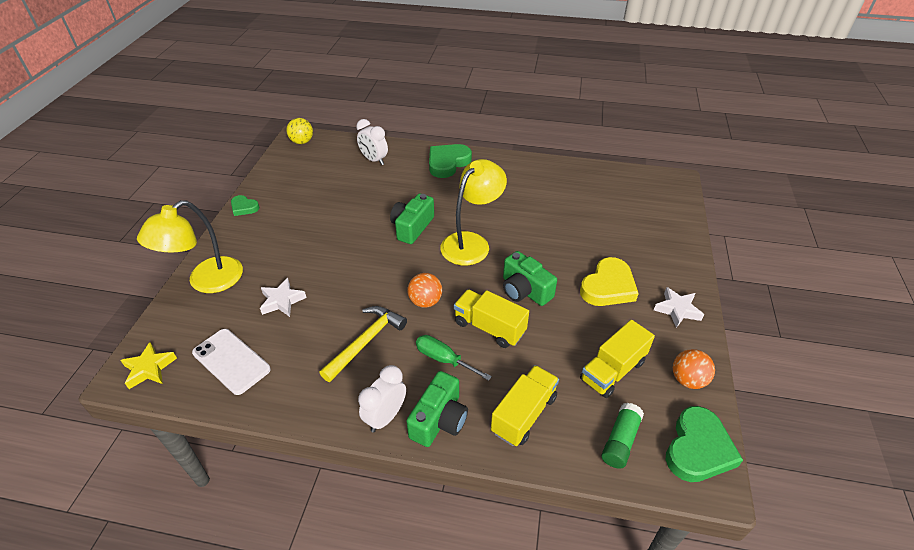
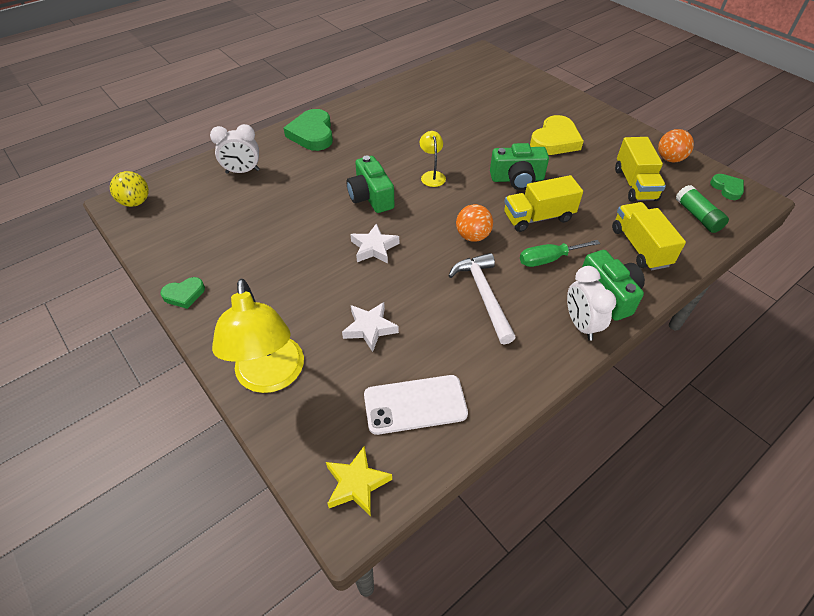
camera: 50 degrees left, 5 degrees up
yellow hammer [320,306,407,382] -> white hammer [448,253,516,344]
yellow lamp [440,159,507,265] -> yellow lamp [420,131,446,187], size x0.49
yellow heart [580,257,639,306] -> yellow heart turned 45 degrees clockwise [530,115,584,155]
white star [654,287,704,328] -> white star moved to [350,223,399,264]
green heart [666,406,743,482] -> green heart [710,174,744,200], size x0.55

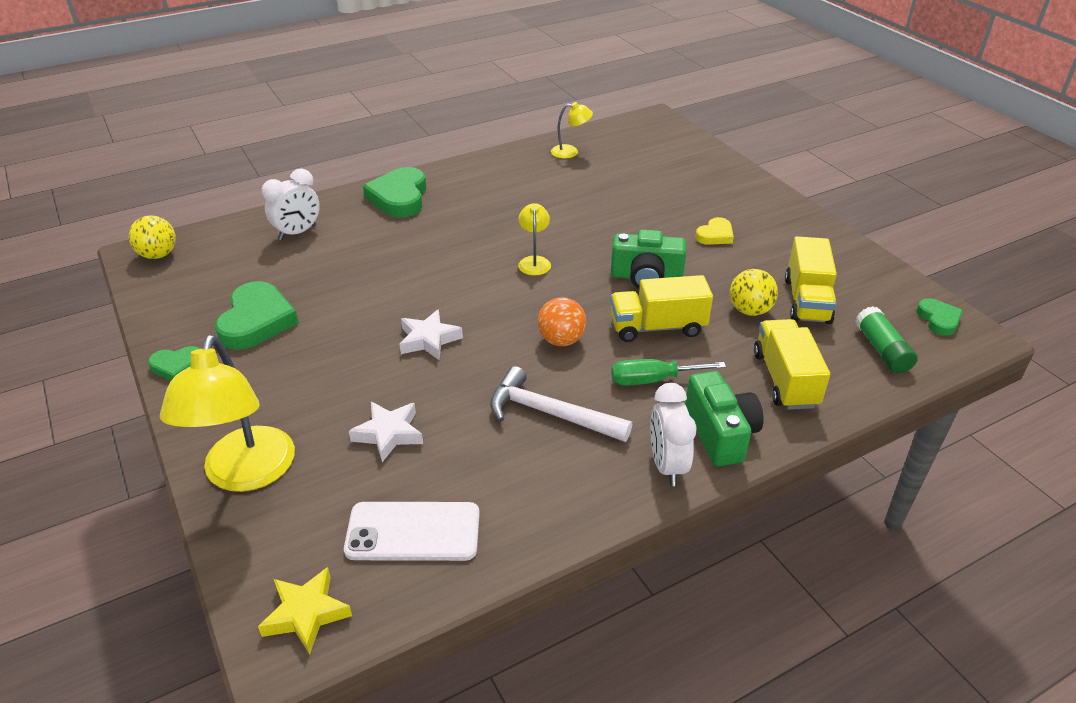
camera: 10 degrees right, 10 degrees down
white clock [210,124,260,174] -> white clock turned 45 degrees counterclockwise [262,168,320,240]
green camera [346,155,394,213] -> none
white hammer [448,253,516,344] -> white hammer turned 60 degrees counterclockwise [490,366,632,442]
yellow heart [530,115,584,155] -> yellow heart [695,217,734,245], size x0.55
orange ball [658,129,694,163] -> none
none -> green heart [215,281,299,350]
none -> yellow lamp [551,102,593,158]
none -> yellow ball [730,269,778,316]

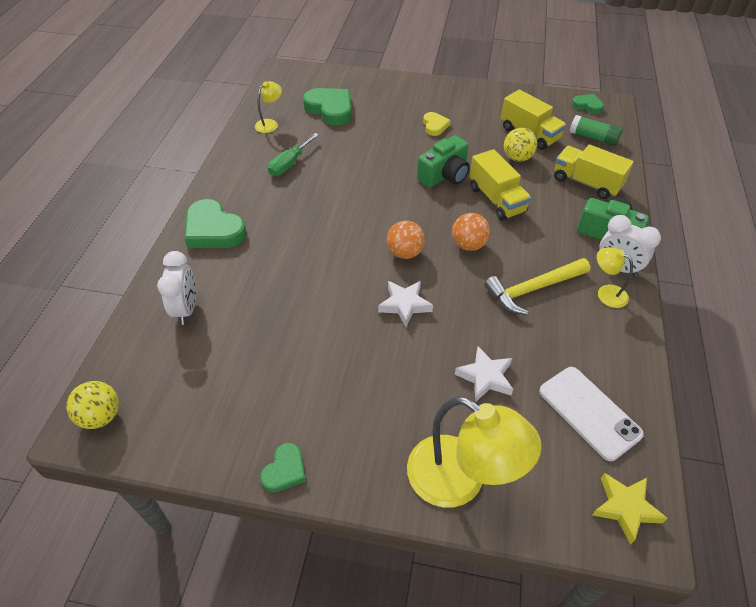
camera: 50 degrees left, 10 degrees up
green heart [215,281,299,350] -> green heart moved to [303,88,352,125]
white phone [344,502,480,561] -> white phone turned 75 degrees counterclockwise [539,367,644,461]
white hammer [490,366,632,442] -> yellow hammer [484,258,590,315]
yellow lamp [518,203,551,275] -> yellow lamp moved to [597,247,633,308]
yellow truck [610,275,713,342] -> yellow truck turned 60 degrees counterclockwise [470,149,531,221]
green screwdriver [611,359,726,386] -> green screwdriver moved to [268,133,319,176]
none -> orange ball [387,220,425,259]

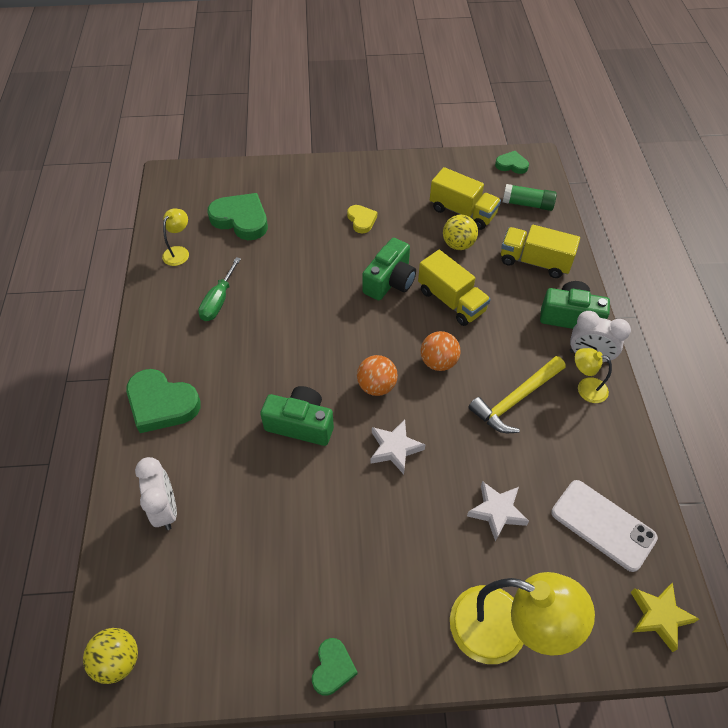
camera: 15 degrees left, 5 degrees up
none -> green camera [260,386,334,446]

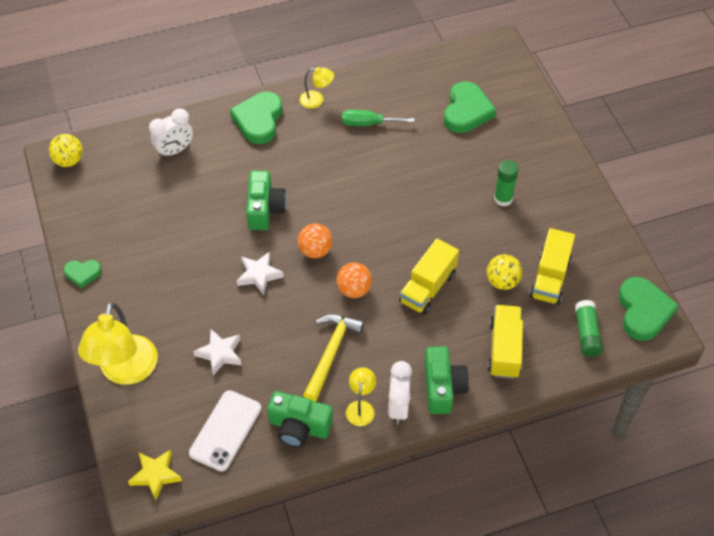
camera: 75 degrees right, 0 degrees up
yellow lamp [162,209,189,266] -> yellow lamp moved to [300,67,334,109]
yellow heart [347,205,377,233] -> green glue stick [494,160,519,207]
green camera [362,238,416,300] -> green camera moved to [267,391,333,447]
yellow hammer [468,356,566,433] -> yellow hammer turned 75 degrees clockwise [303,314,364,402]
green heart [495,151,529,174] -> green heart [619,277,679,341], size x1.82

